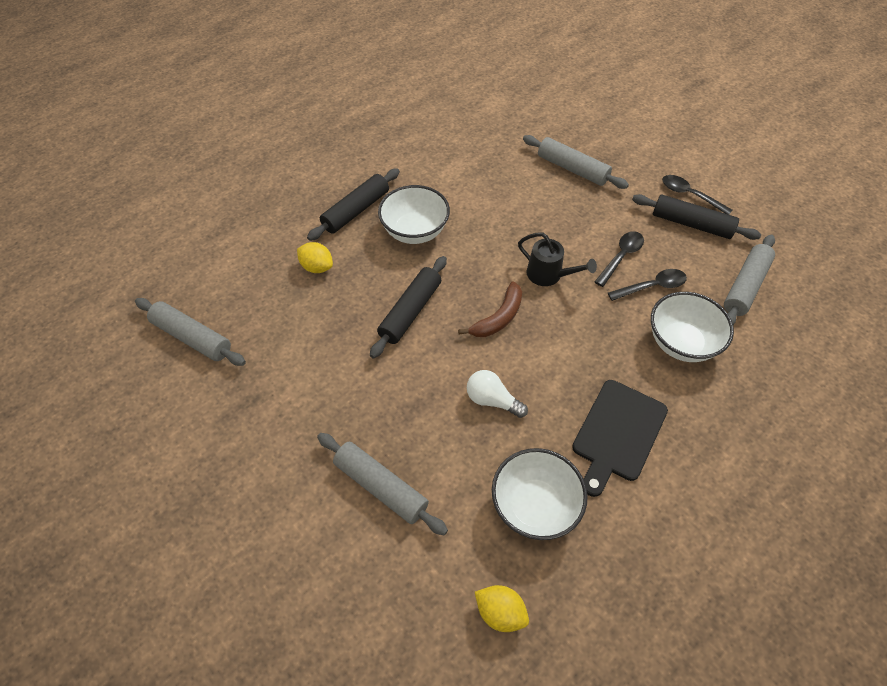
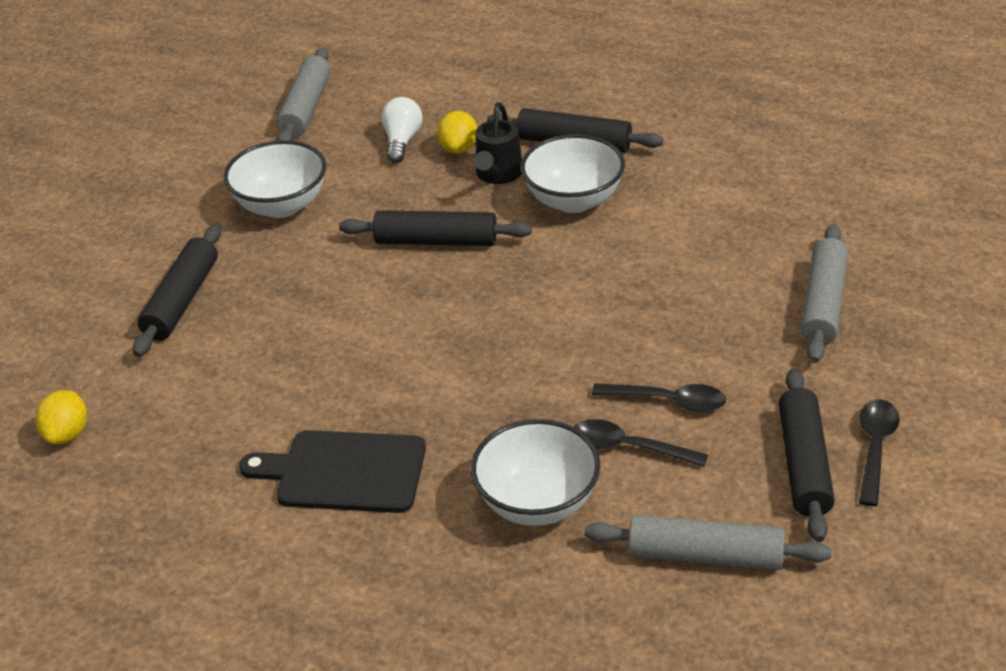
camera: 70 degrees right, 15 degrees down
grey rolling pin [317,433,448,535] -> black rolling pin [133,225,221,357]
brown banana [458,281,522,337] -> none
white light bulb [467,370,528,418] -> white light bulb moved to [381,97,422,163]
white bowl [492,448,588,540] -> white bowl moved to [223,140,326,218]
black watering can [518,233,597,286] -> black watering can moved to [474,102,522,184]
black spoon [608,269,687,301] -> black spoon turned 150 degrees clockwise [574,419,708,467]

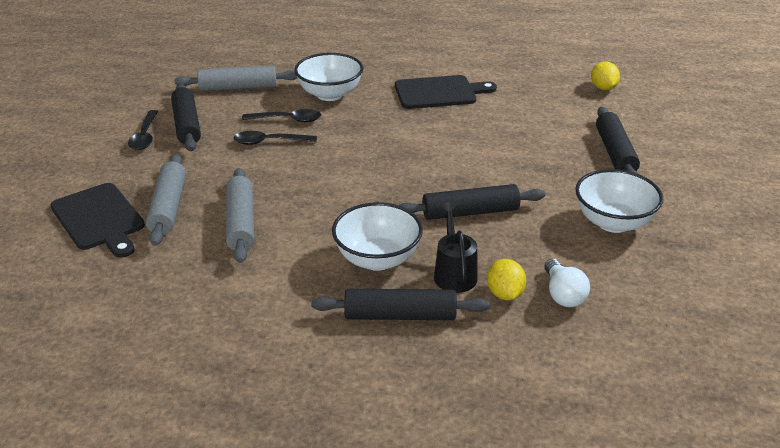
camera: 160 degrees right, 5 degrees down
grey rolling pin [276,47,330,141] -> grey rolling pin moved to [226,168,254,263]
none -> black cutting board [51,183,145,258]

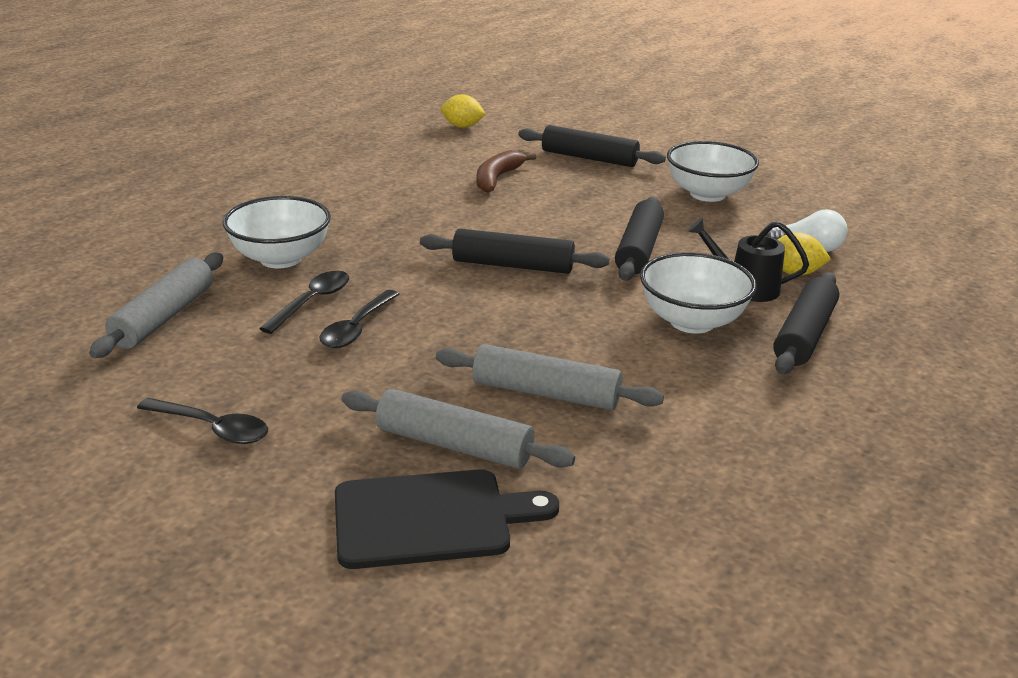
camera: 65 degrees left, 5 degrees down
black rolling pin [171,83,201,151] -> black rolling pin moved to [420,229,609,274]
black cutting board [395,75,497,109] -> none
none -> brown banana [477,150,537,193]

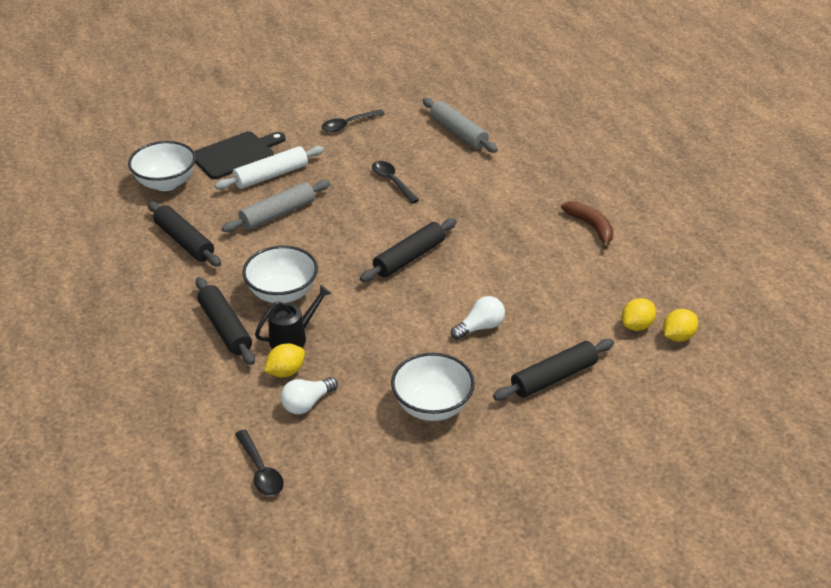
camera: 125 degrees right, 10 degrees up
white bowl [223,196,331,268] -> white bowl moved to [128,141,196,191]
black spoon [259,271,349,334] -> black spoon moved to [235,429,284,496]
black cutting board [335,469,559,569] -> black cutting board turned 150 degrees counterclockwise [194,132,285,179]
grey rolling pin [342,389,575,469] -> white rolling pin [215,146,324,190]
brown banana [477,150,537,193] -> brown banana moved to [561,201,614,249]
black rolling pin [615,196,664,281] -> black rolling pin moved to [148,201,221,267]
none -> white light bulb [451,296,505,340]
none -> yellow lemon [622,298,656,331]

